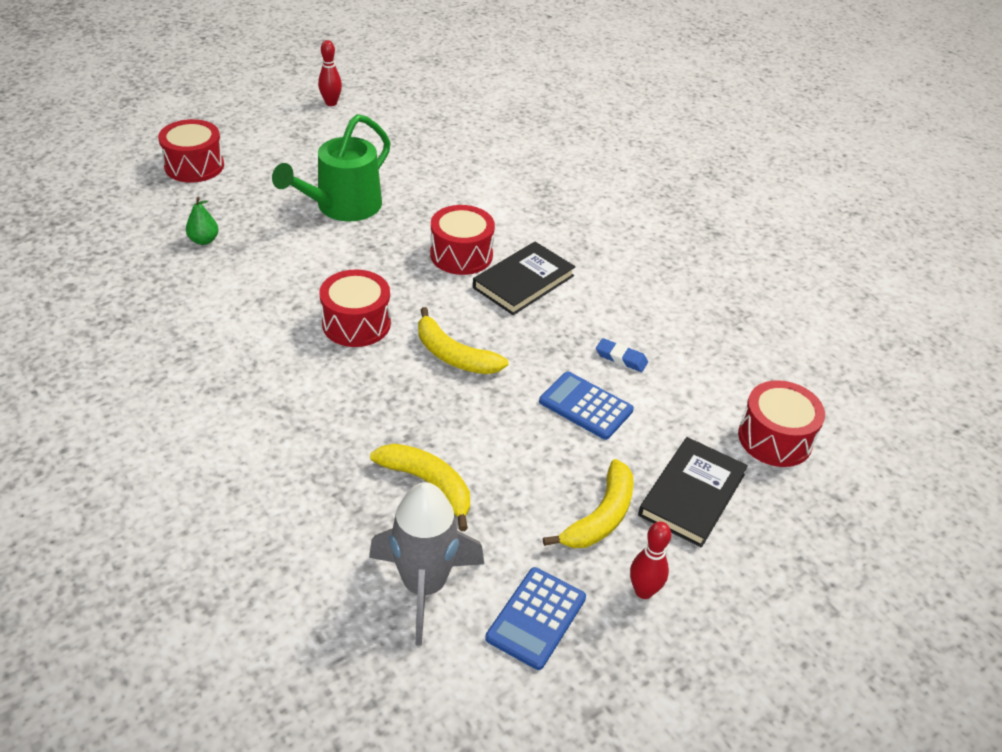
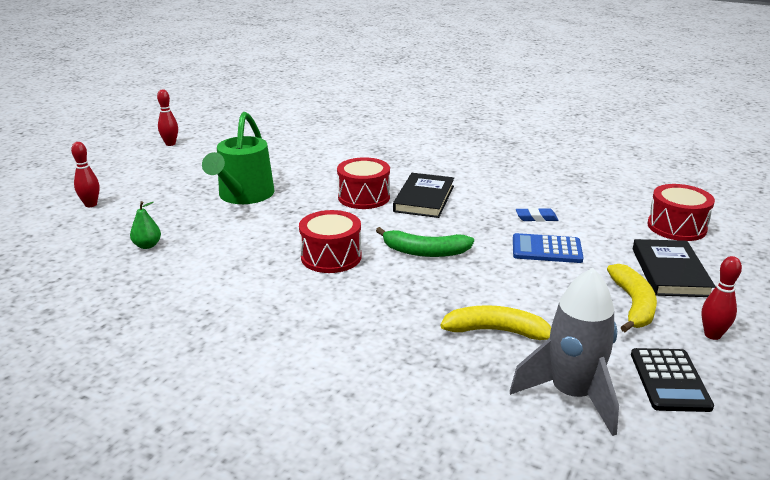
camera: 25 degrees left, 15 degrees down
red drum [158,119,224,183] -> red bowling pin [71,142,100,207]
yellow banana [418,307,509,374] -> green banana [376,227,474,257]
blue calculator [485,567,586,670] -> black calculator [631,348,714,412]

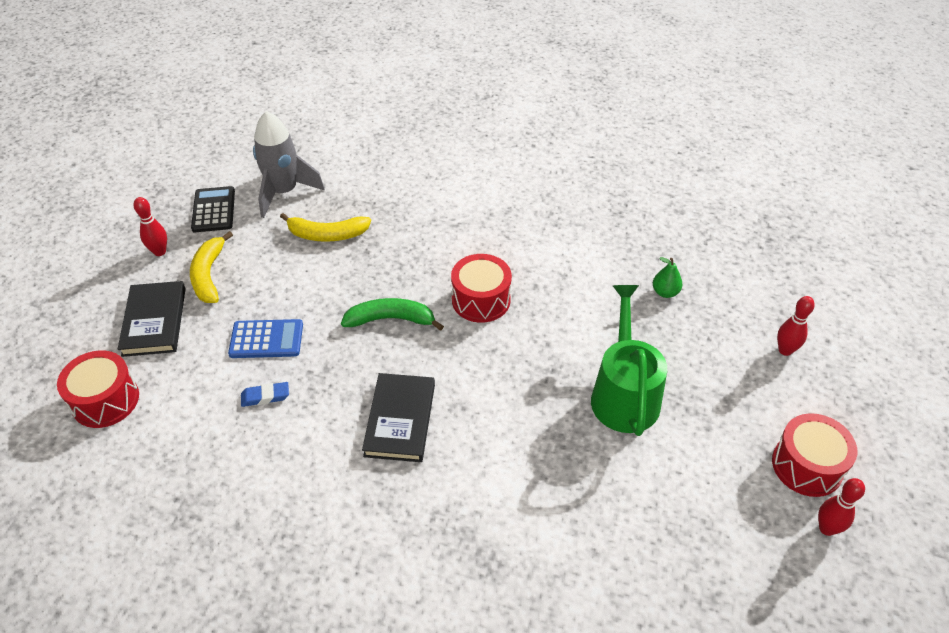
camera: 170 degrees right, 20 degrees up
red drum [337,157,390,209] -> red drum moved to [772,413,857,497]

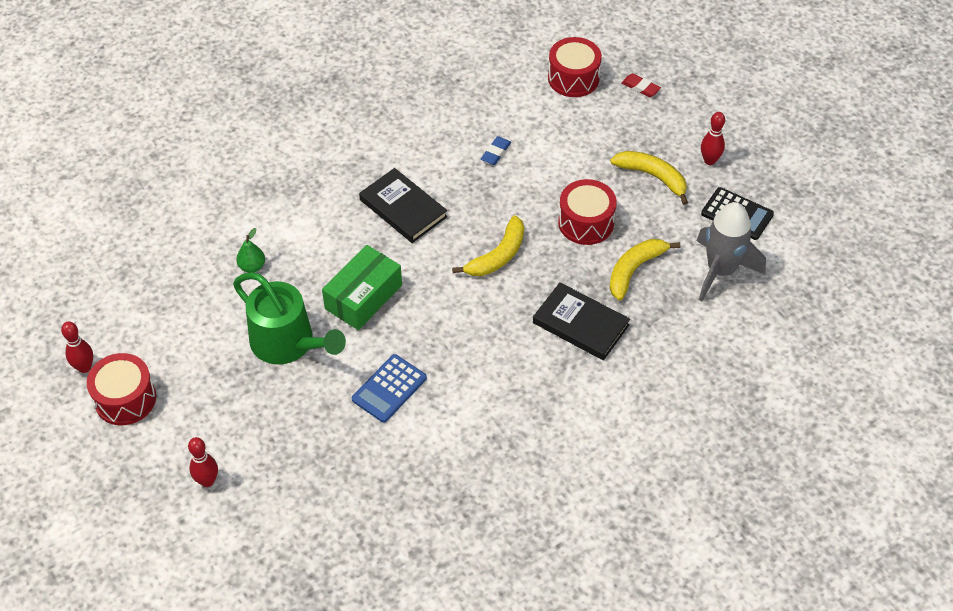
camera: 130 degrees right, 5 degrees up
black book [118,281,186,357] -> black book moved to [533,282,630,360]
blue calculator [228,319,303,358] -> blue calculator moved to [352,354,427,423]
green banana [341,298,444,331] -> yellow banana [452,215,524,276]
red drum [451,254,512,323] -> red drum moved to [558,179,617,245]
green pear [653,257,683,298] -> green pear moved to [236,228,265,273]
none -> green box [322,245,402,330]
none -> red eraser [621,73,661,97]

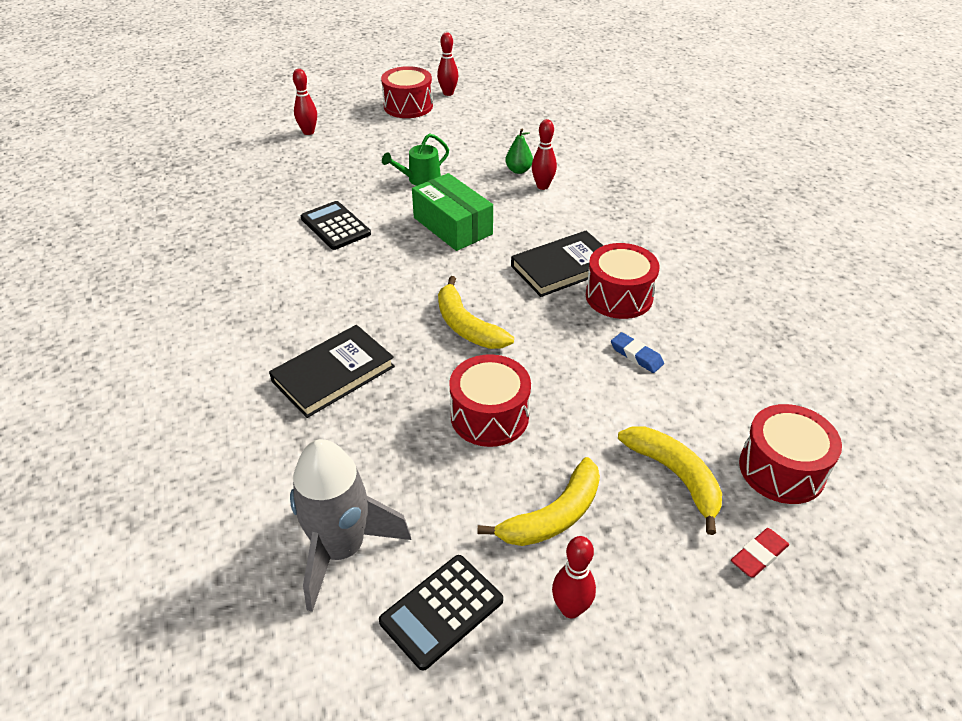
camera: 105 degrees right, 10 degrees down
green watering can [233,272,346,365] -> green watering can [382,133,449,186], size x0.54
blue calculator [352,354,427,423] -> black calculator [301,201,371,250]
yellow banana [609,239,680,301] -> yellow banana moved to [618,426,722,535]
none -> red bowling pin [532,119,557,190]
none -> red drum [586,243,660,319]

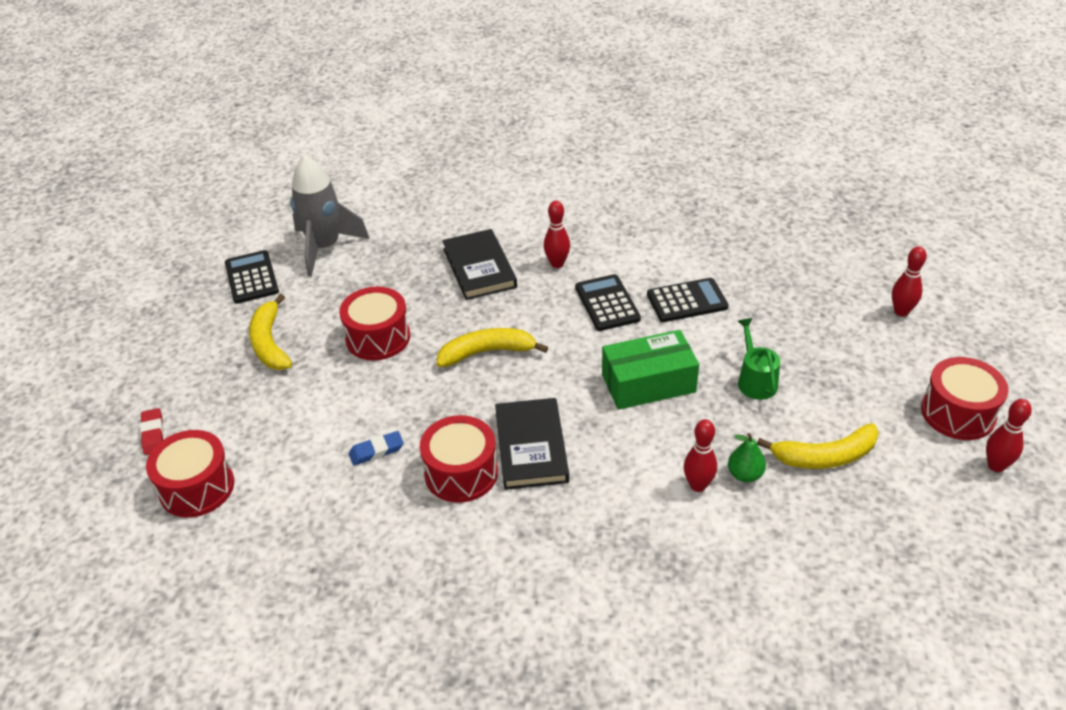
camera: 115 degrees right, 0 degrees up
red bowling pin [552,536,596,619] -> red bowling pin moved to [544,201,570,268]
yellow banana [618,426,722,535] -> yellow banana moved to [757,423,879,469]
none -> black calculator [575,274,641,331]

